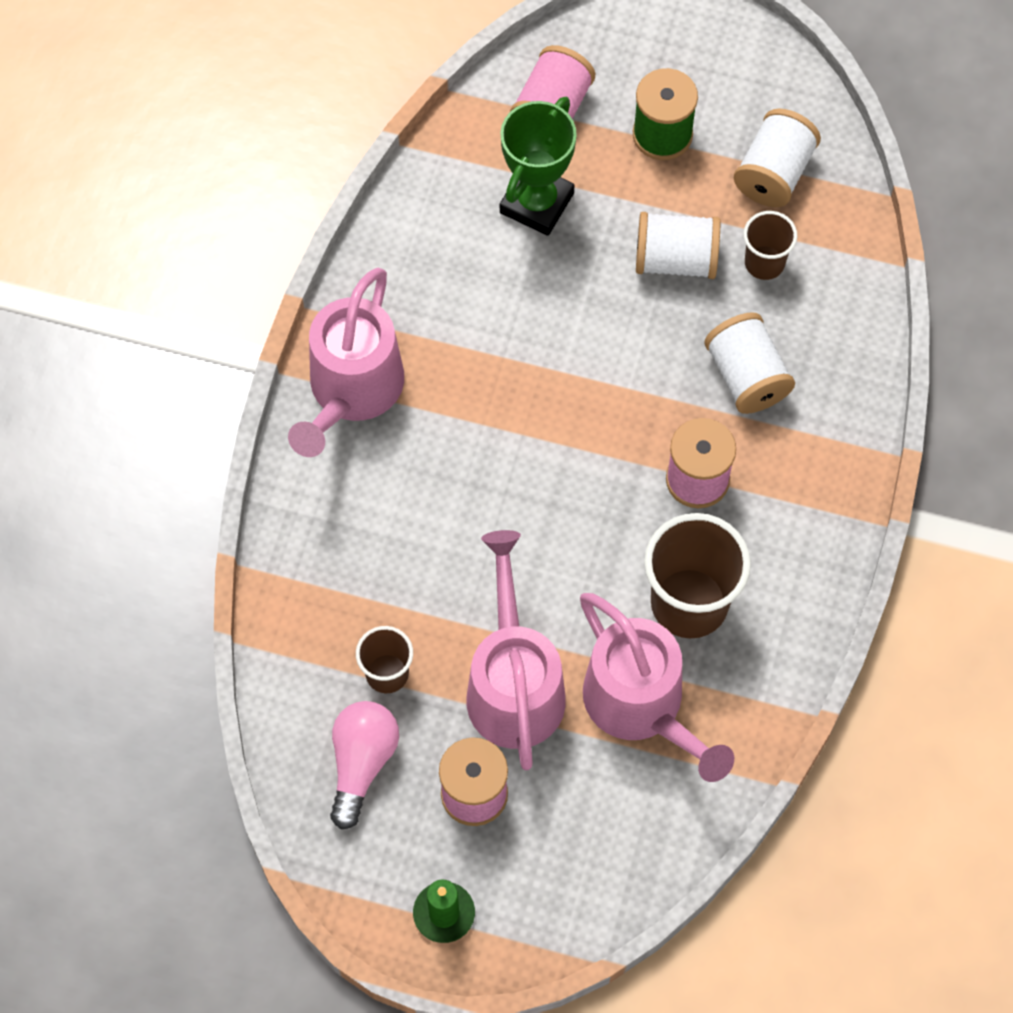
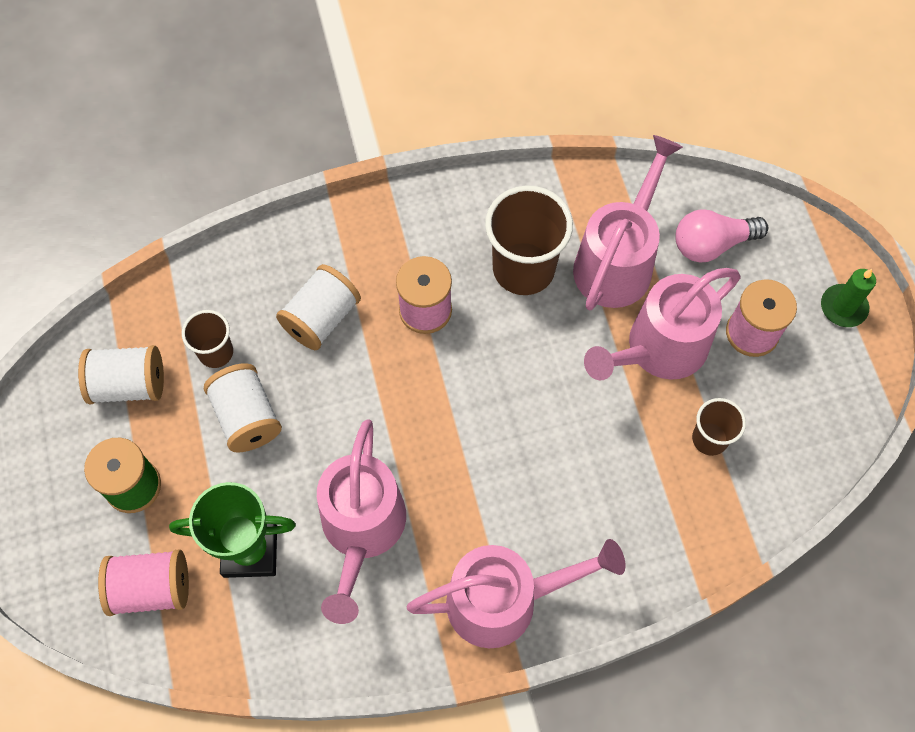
camera: 120 degrees left, 0 degrees up
pink light bulb [330,701,399,830] -> pink light bulb moved to [675,209,768,262]
none -> pink watering can [317,419,406,624]

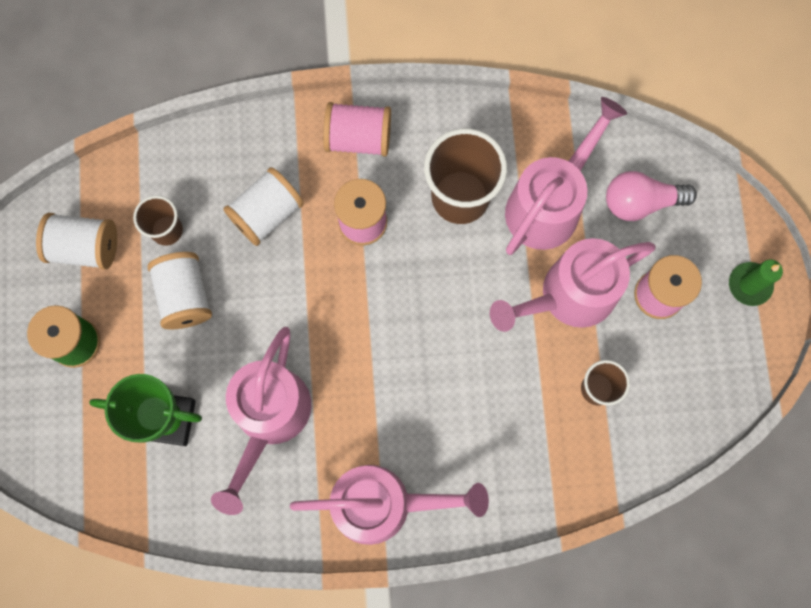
camera: 10 degrees right, 10 degrees up
pink spool [98,549,189,616] -> pink spool moved to [323,102,391,157]

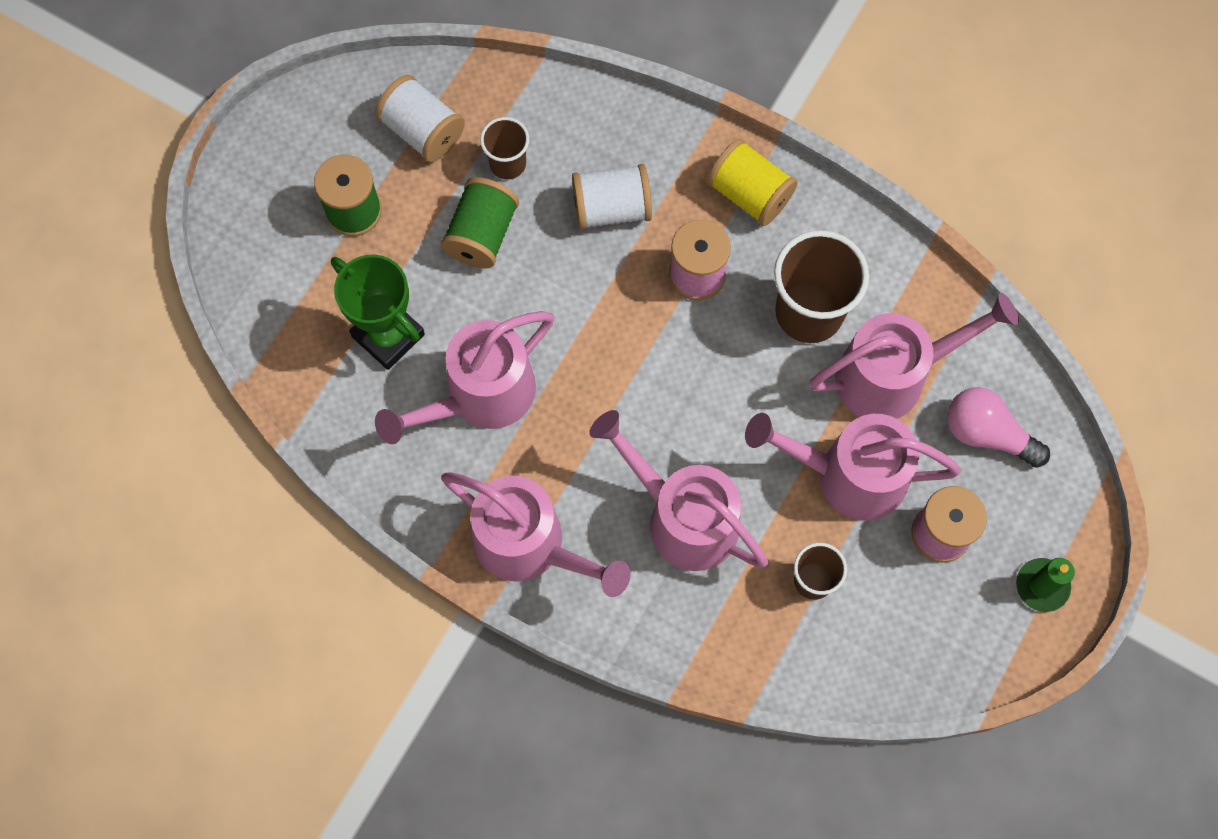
camera: 35 degrees right, 5 degrees down
white spool [148,252,212,330] -> green spool [441,177,519,269]
pink spool [323,102,391,157] -> yellow spool [707,139,798,226]
none -> pink watering can [589,410,768,571]

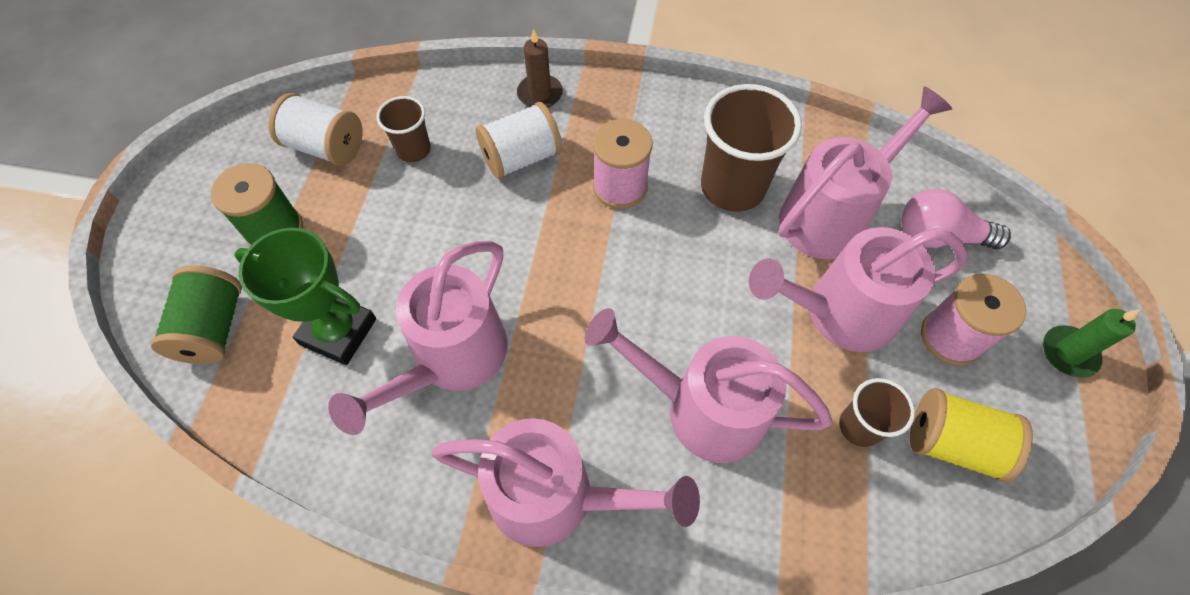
camera: 20 degrees left, 10 degrees down
green spool [441,177,519,269] -> green spool moved to [151,265,242,364]
yellow spool [707,139,798,226] -> yellow spool moved to [910,388,1033,482]
none -> brown candle [517,29,563,108]

